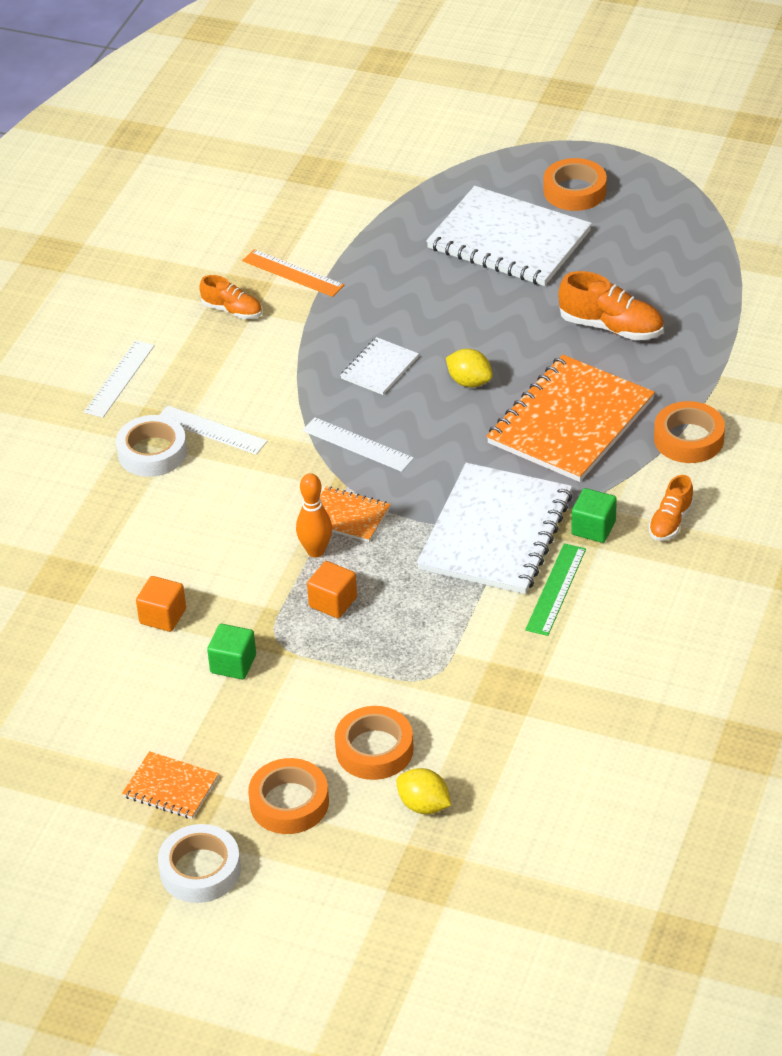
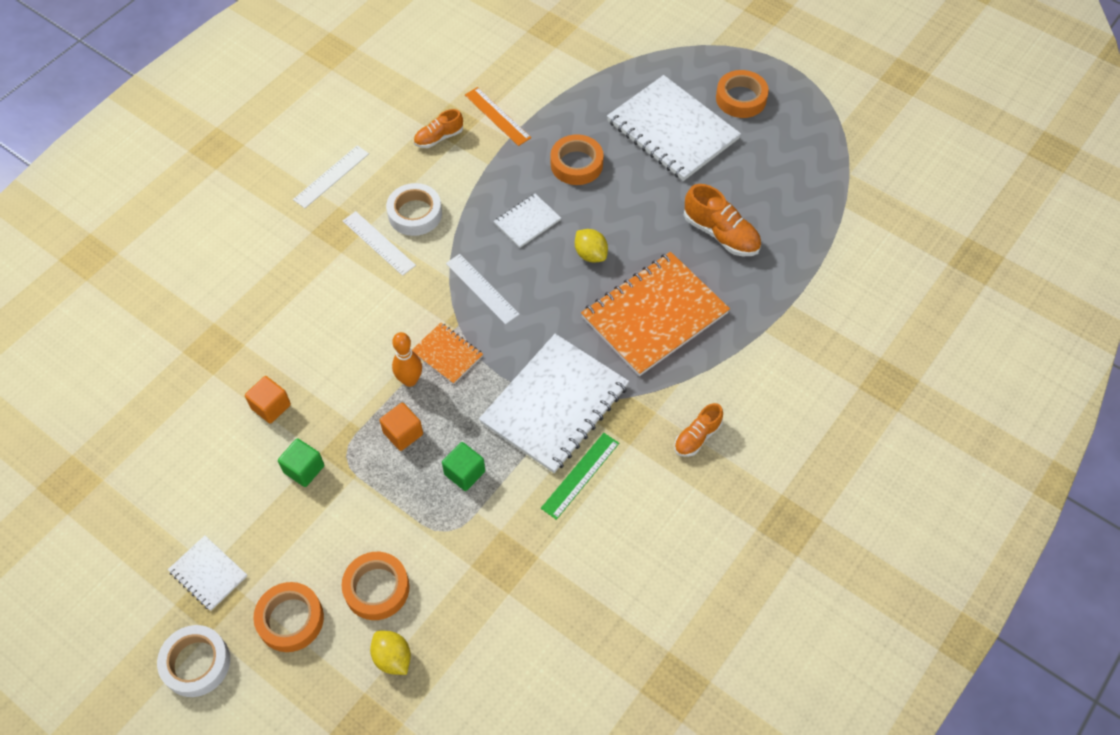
camera: 15 degrees right, 15 degrees up
white tape [116,415,187,477] -> white tape moved to [386,183,442,236]
orange notebook [122,751,219,819] -> white notebook [168,535,247,611]
orange shoe [199,275,262,319] -> orange shoe turned 105 degrees clockwise [414,109,463,148]
green cube [571,488,617,543] -> green cube moved to [442,442,485,491]
orange tape [654,401,725,463] -> orange tape moved to [551,134,604,185]

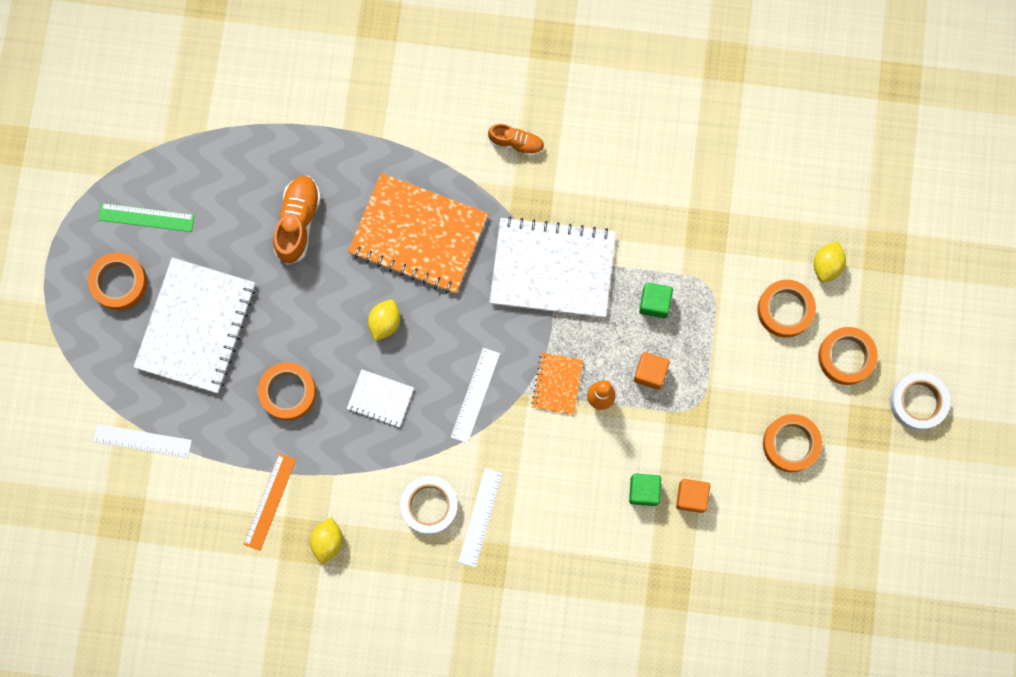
camera: 120 degrees left, 20 degrees up
white notebook [168,535,247,611] -> none
green cube [278,438,324,487] -> green cube moved to [629,473,661,506]
white ruler [293,145,369,208] -> white ruler moved to [93,424,192,458]
orange shoe [414,109,463,148] -> yellow lemon [310,517,343,563]
green ruler [541,433,619,520] -> green ruler moved to [98,203,195,232]
none -> orange tape [763,414,822,472]

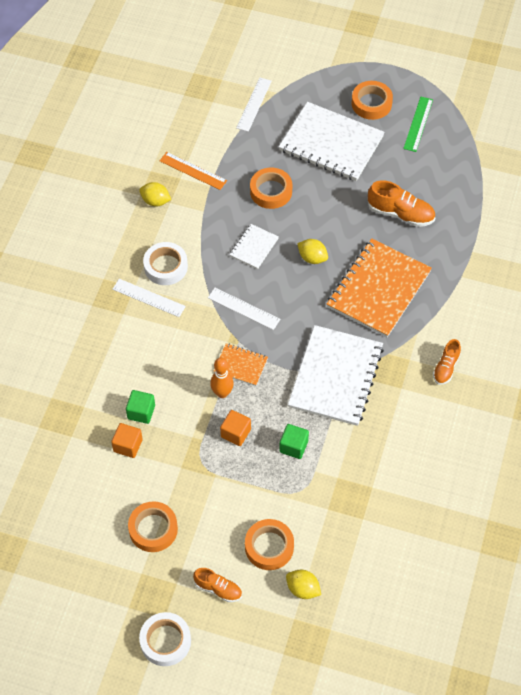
camera: 100 degrees right, 20 degrees down
orange tape [818,327,878,385] -> orange shoe [193,568,242,602]

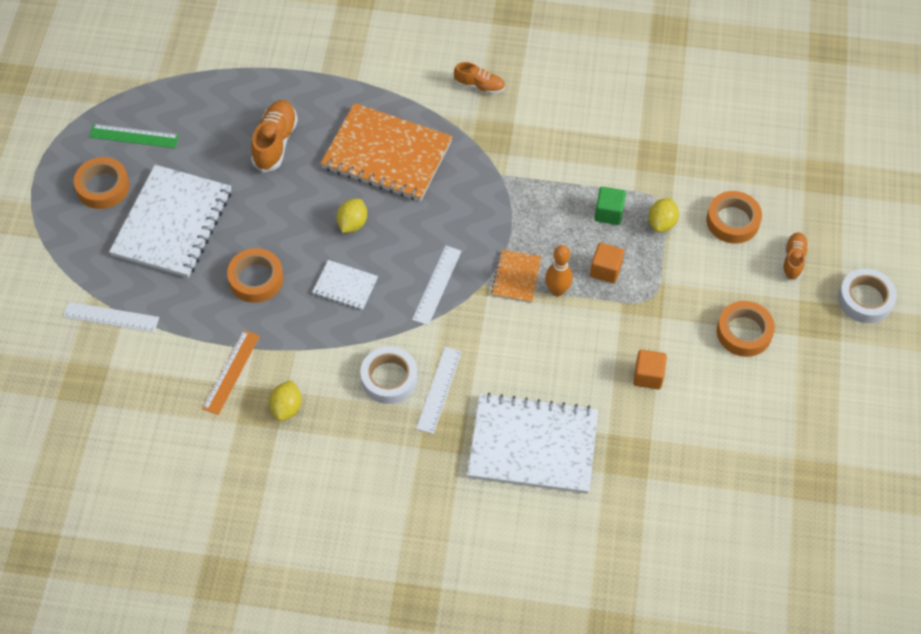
camera: 100 degrees left, 0 degrees up
green cube [126,390,155,424] -> none
yellow lemon [286,570,321,599] -> yellow lemon moved to [648,198,679,232]
white notebook [288,325,384,426] -> white notebook moved to [467,393,598,494]

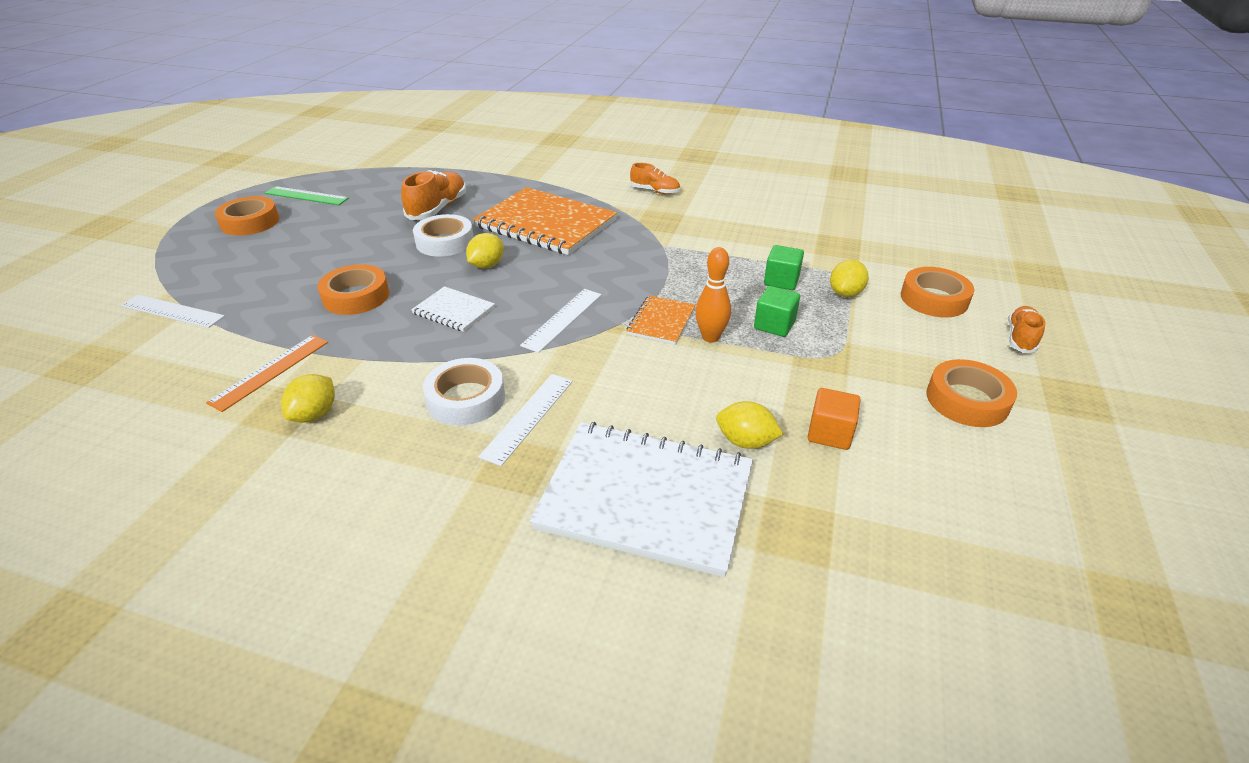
camera: 10 degrees right, 20 degrees down
white notebook [109,165,231,278] -> none
orange cube [590,243,624,283] -> green cube [754,286,800,337]
white tape [838,268,897,323] -> white tape moved to [413,214,474,257]
none -> yellow lemon [716,401,783,449]

